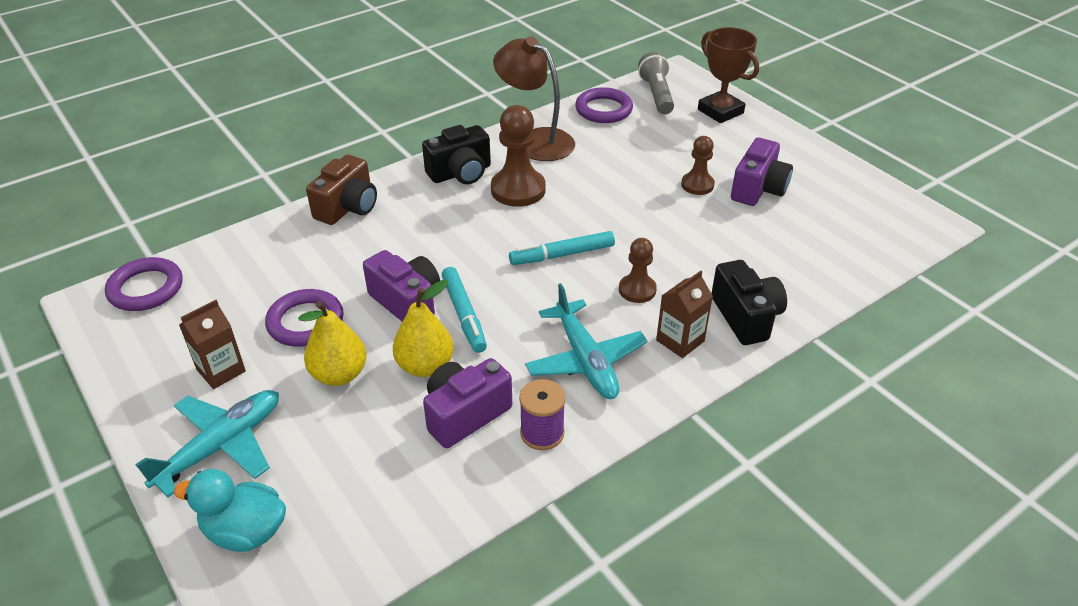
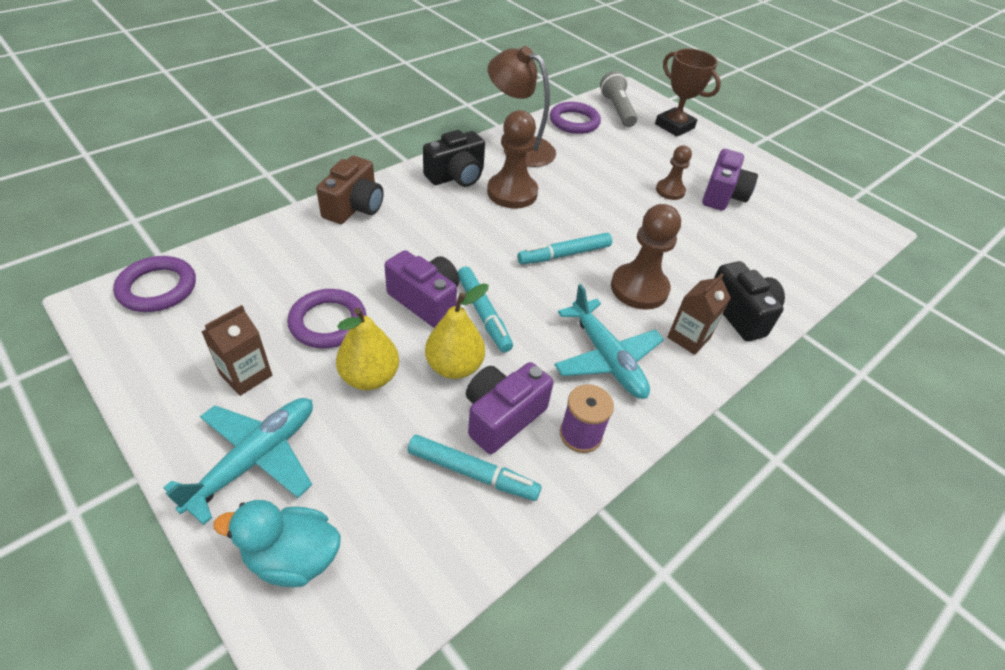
camera: 10 degrees left, 5 degrees up
brown pawn [619,238,657,303] -> brown pawn [611,204,681,310], size x1.67
none -> turquoise marker [408,435,542,501]

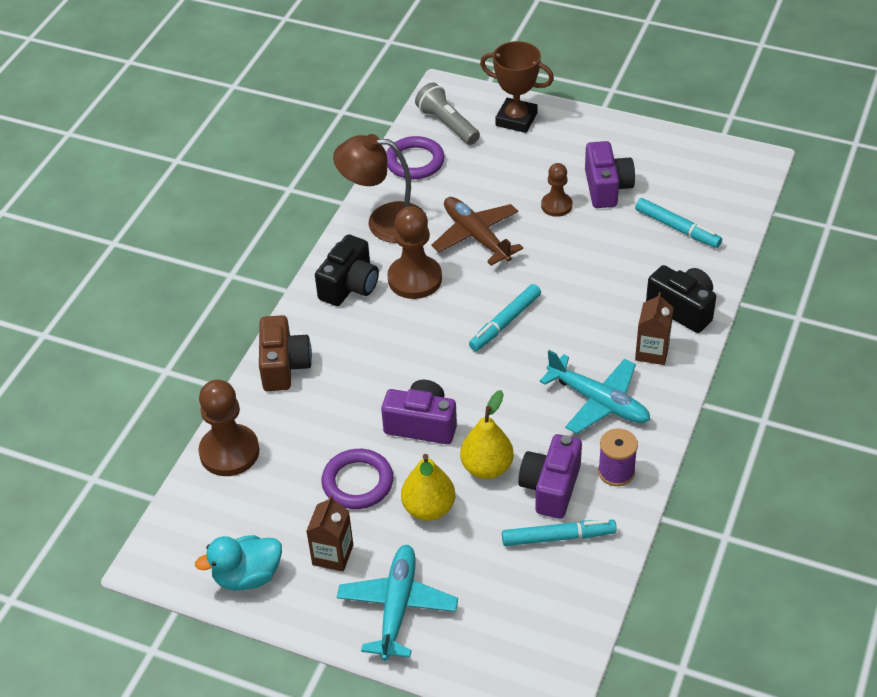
camera: 20 degrees left, 0 degrees up
purple ring [113,256,196,312] -> none
turquoise duck [213,500,341,587] -> turquoise duck moved to [195,535,282,590]
turquoise marker [458,267,513,352] -> turquoise marker moved to [635,198,722,248]
brown pawn [611,204,681,310] -> brown pawn moved to [198,380,260,476]
none -> brown plane [431,197,523,266]

